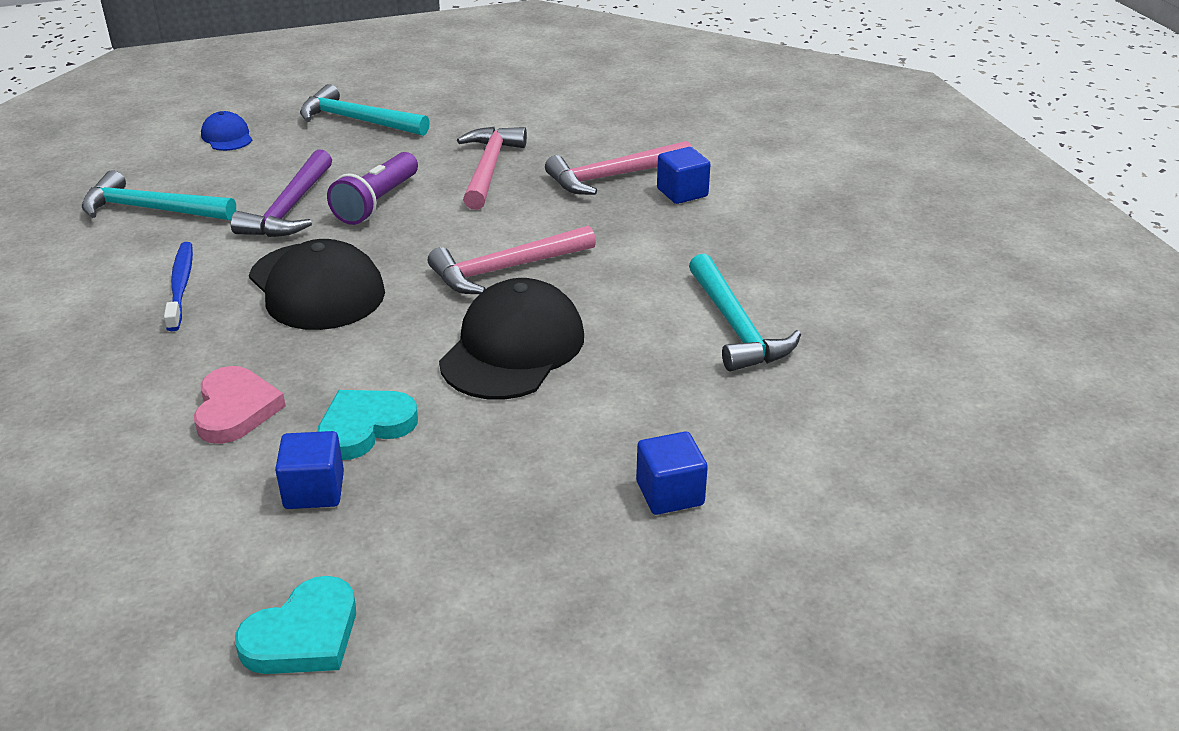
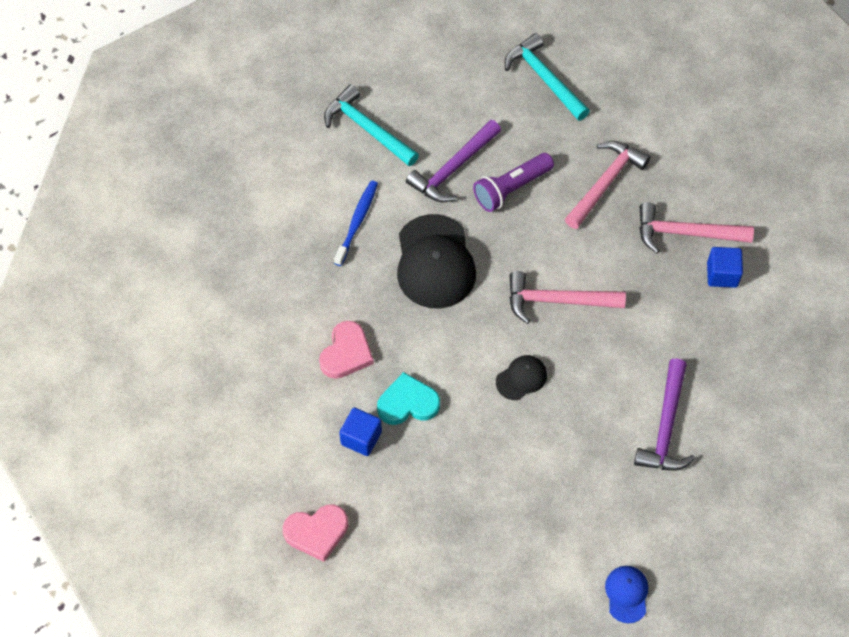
camera: 30 degrees right, 25 degrees up
blue cap [201,111,252,151] -> blue cap moved to [605,566,648,623]
turquoise heart [235,576,356,674] -> pink heart [283,504,348,562]
black cap [439,278,584,400] -> black cap [496,355,547,400], size x0.49
blue cube [636,432,708,515] -> none
turquoise hammer [689,254,801,371] -> purple hammer [634,358,695,471]

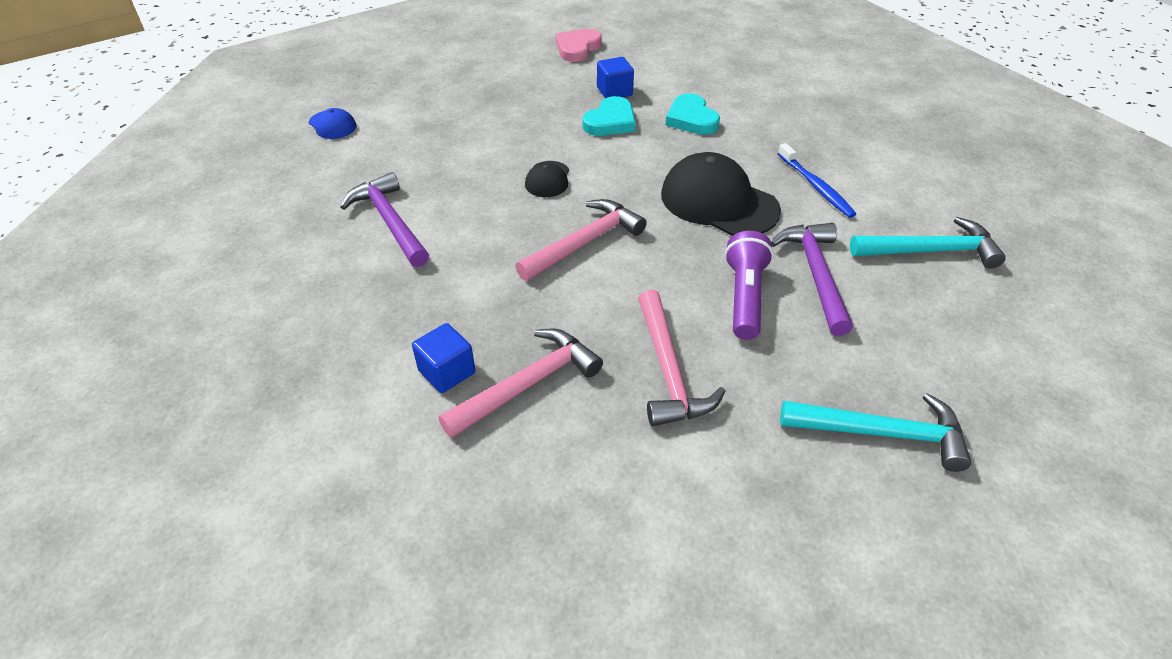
camera: 135 degrees right, 15 degrees down
pink heart [319,321,374,379] -> turquoise heart [666,93,720,135]

